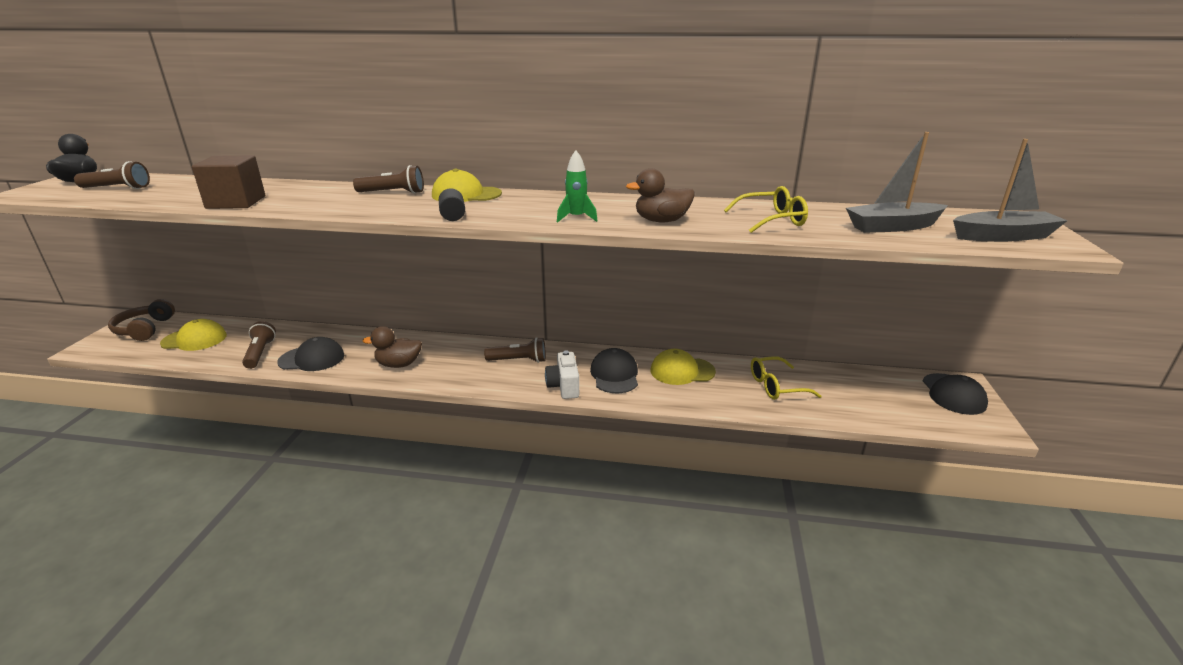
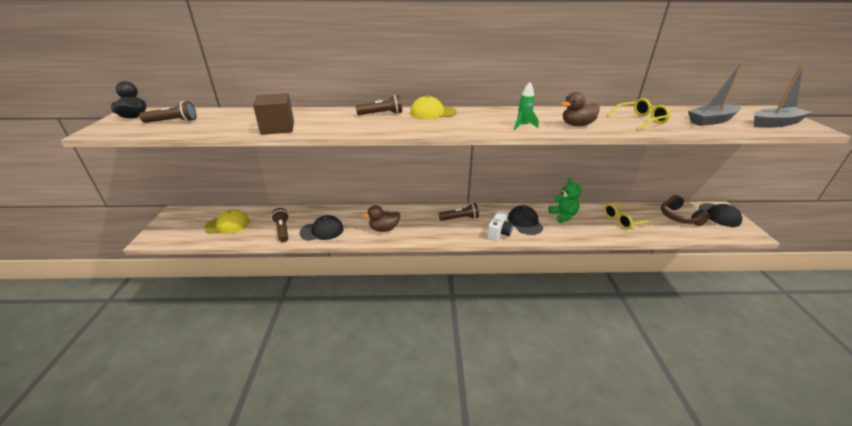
camera: 10 degrees left, 5 degrees up
brown headphones [108,299,175,341] -> brown headphones moved to [661,195,710,226]
black cylinder [439,188,465,221] -> none
white camera [545,351,579,399] -> white camera turned 135 degrees counterclockwise [487,211,513,241]
yellow cap [651,349,716,385] -> green teddy bear [548,178,581,223]

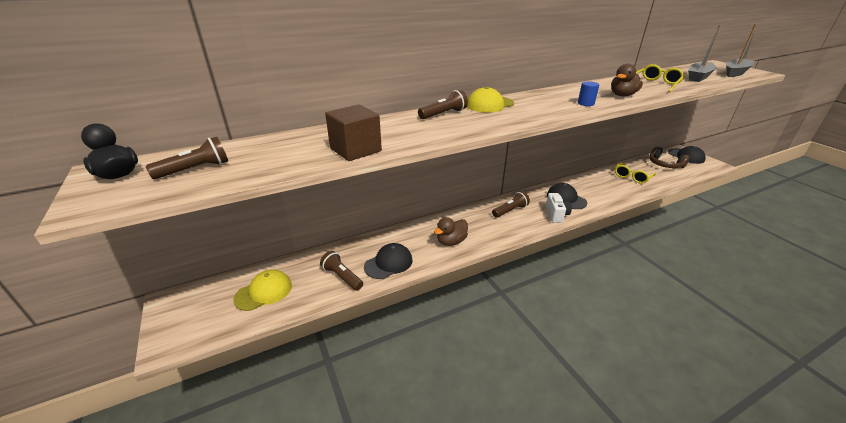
camera: 25 degrees left, 0 degrees up
green rocket [514,82,539,130] -> blue cylinder [578,81,599,106]
green teddy bear [548,178,581,223] -> none

